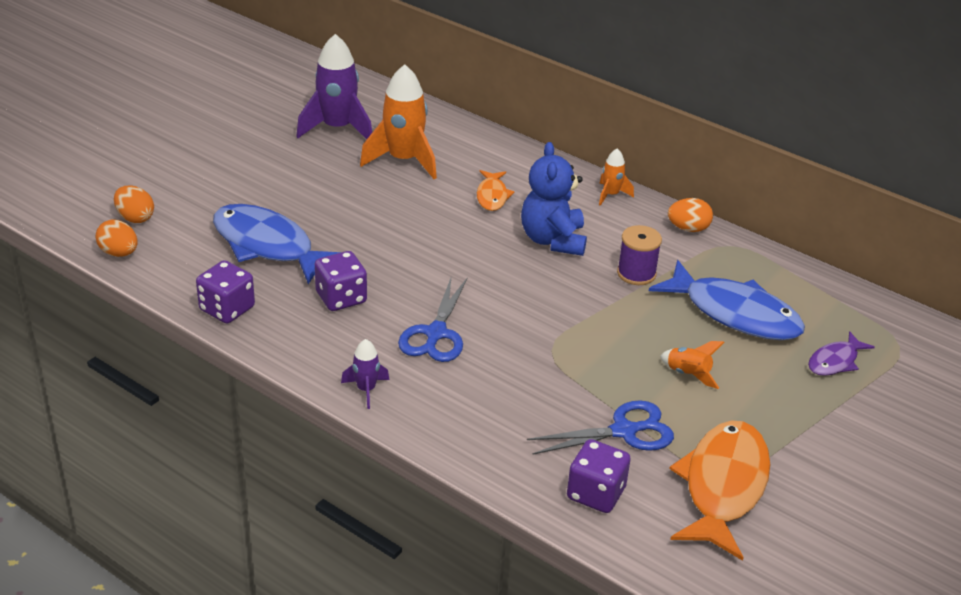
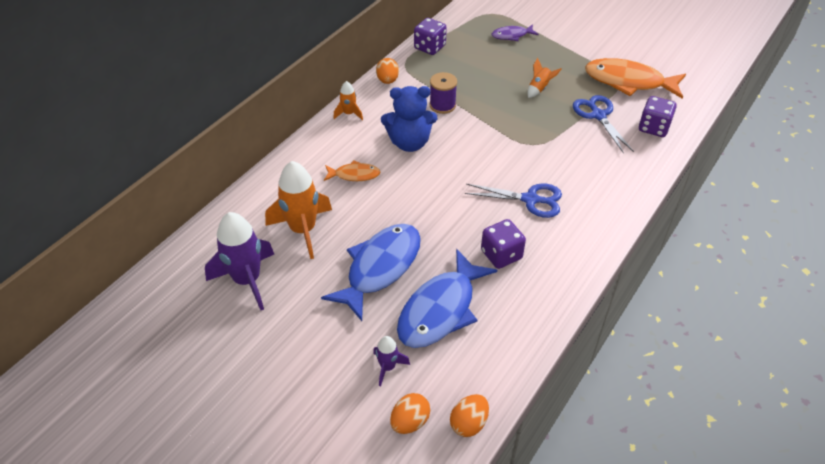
camera: 90 degrees left, 10 degrees up
purple dice [196,260,255,324] -> purple dice moved to [414,18,447,55]
purple rocket [341,339,389,409] -> purple rocket moved to [373,336,410,386]
blue fish [649,260,805,340] -> blue fish moved to [321,224,421,321]
purple fish [808,331,875,376] -> purple fish turned 120 degrees clockwise [492,24,539,41]

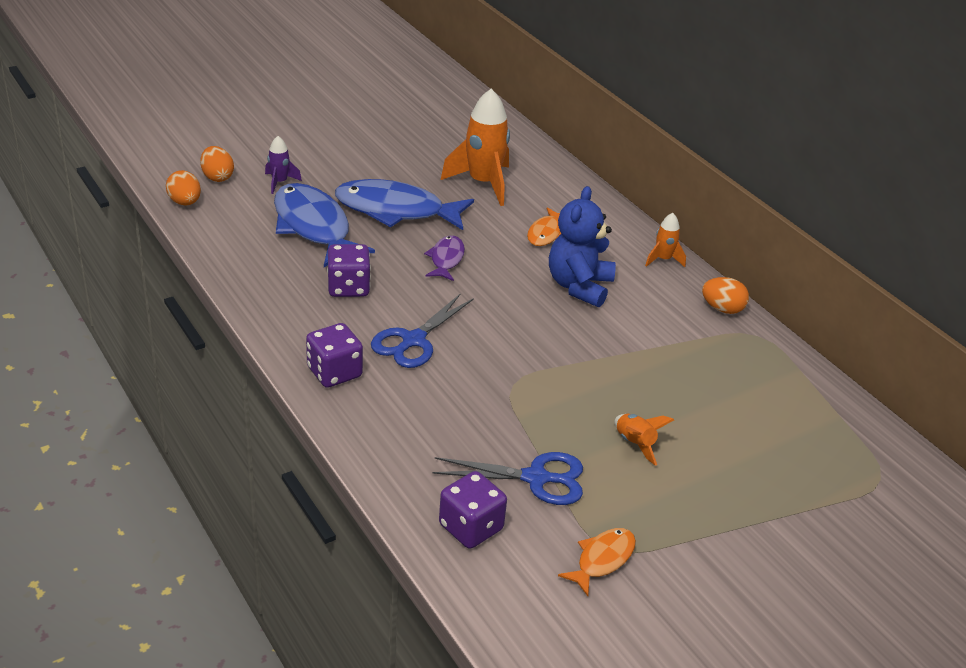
camera: 110 degrees right, 10 degrees down
purple rocket [205,212,274,310] -> none
blue fish [321,224,421,321] -> blue fish turned 135 degrees clockwise [335,179,474,230]
purple dice [414,18,447,55] -> purple dice moved to [306,323,363,388]
purple spool [429,72,457,114] -> none
purple fish [492,24,539,41] -> purple fish moved to [424,236,465,281]
orange fish [585,58,686,99] -> orange fish [558,528,636,596], size x0.50

